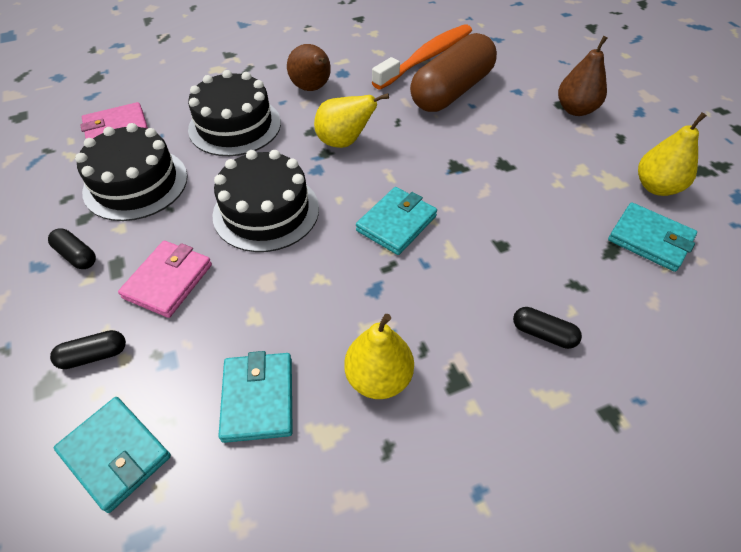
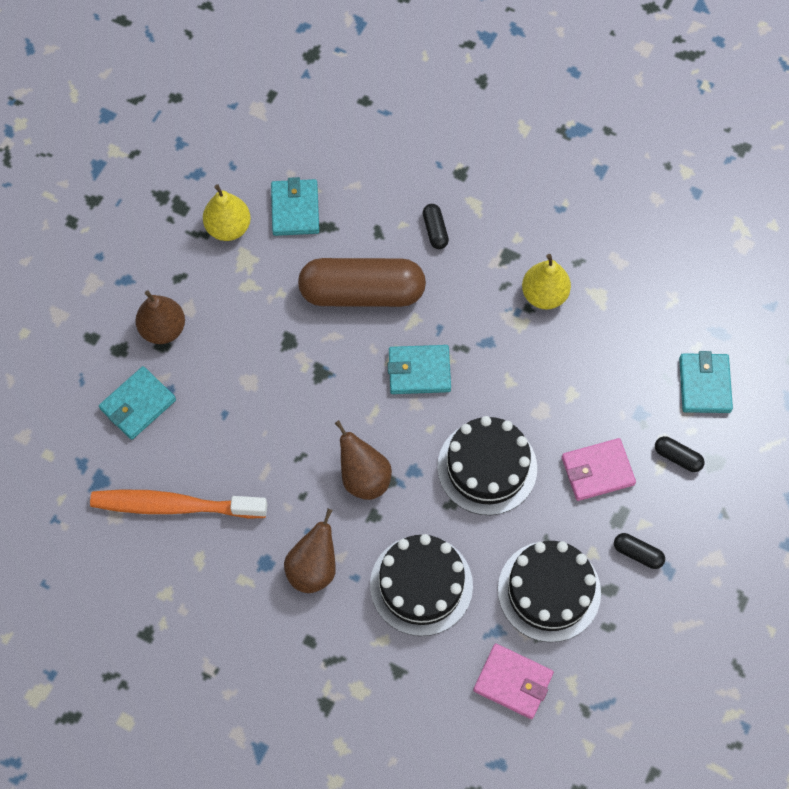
camera: 130 degrees left, 15 degrees up
black capsule [48,228,96,269] -> black capsule turned 60 degrees counterclockwise [614,533,665,569]
turquoise wallet [218,351,293,443] -> turquoise wallet moved to [99,366,176,440]
yellow pear [314,93,389,148] -> brown pear [335,420,392,500]
brown capsule [410,33,497,112] -> brown capsule moved to [298,258,426,307]

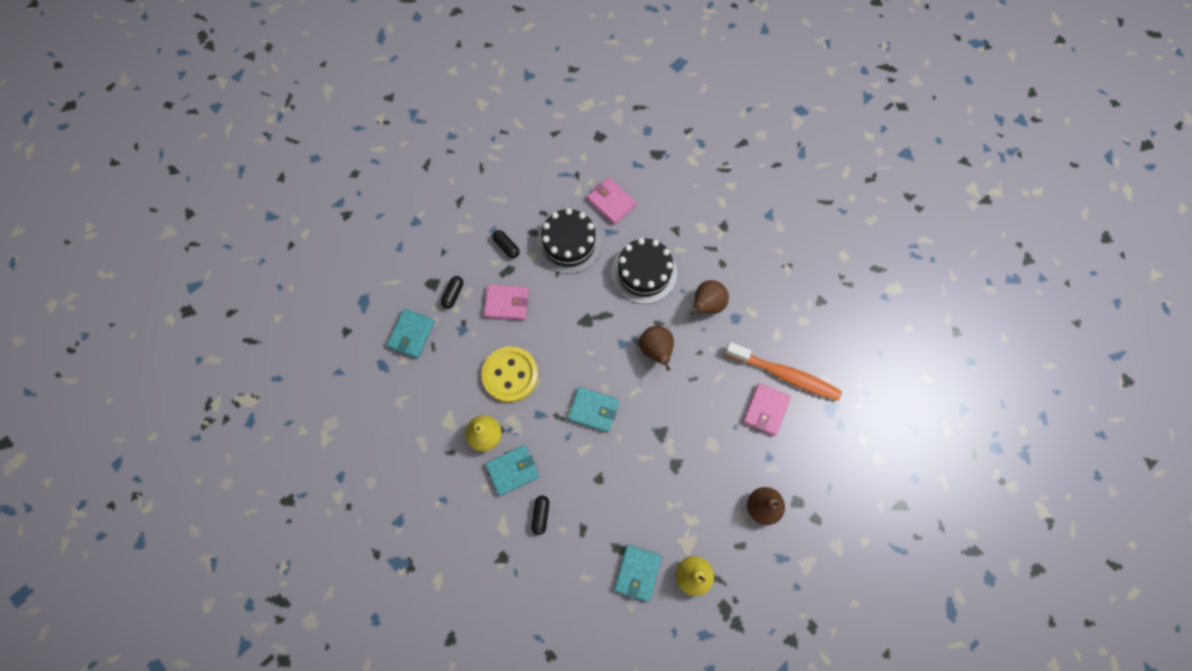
camera: 160 degrees left, 5 degrees up
turquoise wallet [99,366,176,440] -> turquoise wallet moved to [485,445,540,496]
brown capsule [298,258,426,307] -> none
black cake [437,416,537,515] -> none
black capsule [655,436,705,472] -> black capsule turned 60 degrees clockwise [441,276,463,309]
none -> yellow button [481,346,538,403]
none -> pink wallet [743,383,791,436]

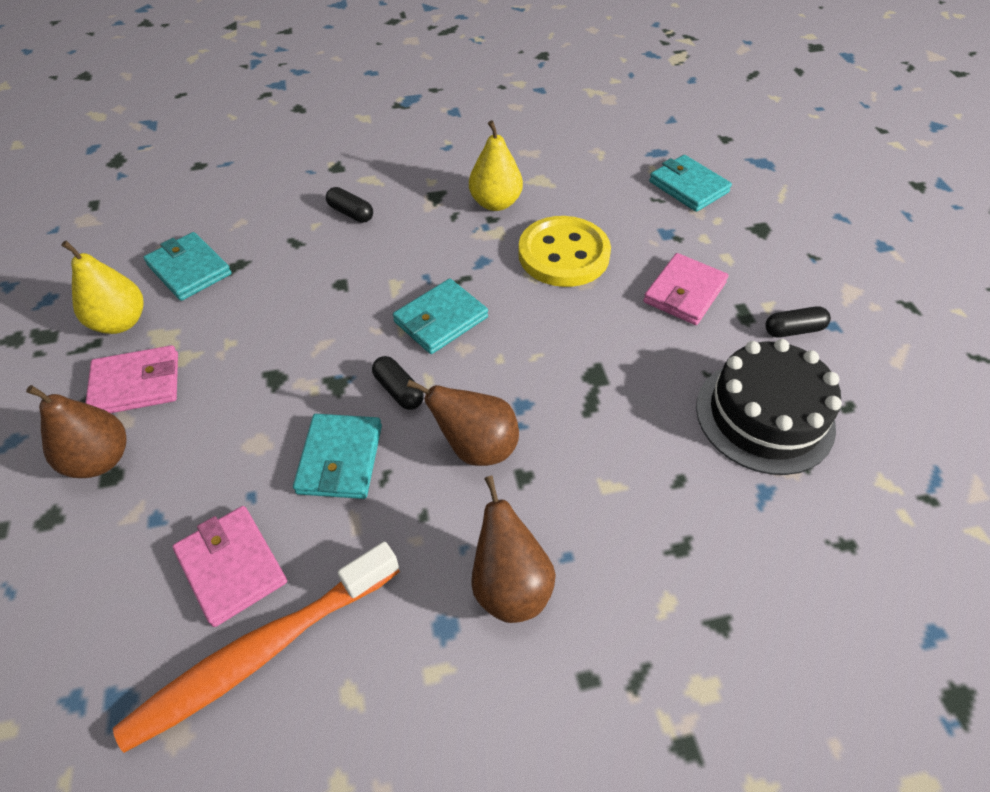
camera: 120 degrees right, 20 degrees down
black capsule [441,276,463,309] -> black capsule moved to [372,356,424,410]
turquoise wallet [485,445,540,496] -> turquoise wallet moved to [293,414,382,499]
pink wallet [587,177,637,225] -> pink wallet moved to [85,345,178,413]
black cake [611,238,677,304] -> none

